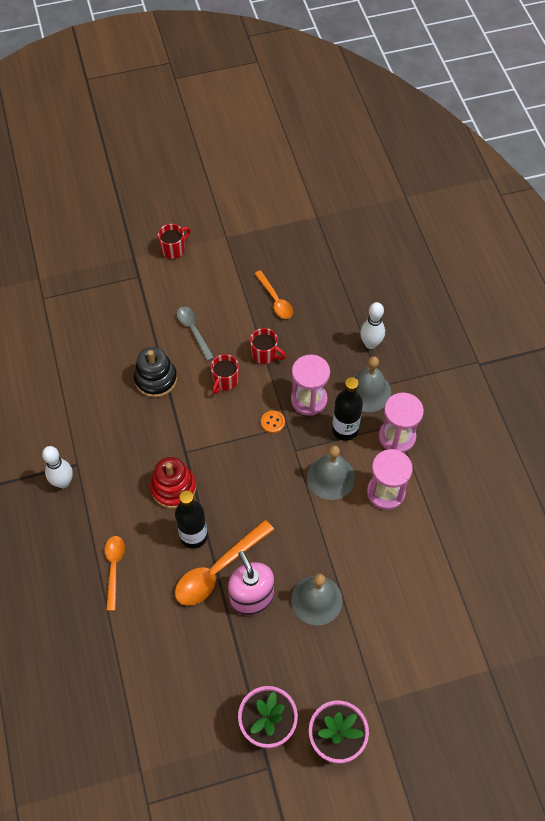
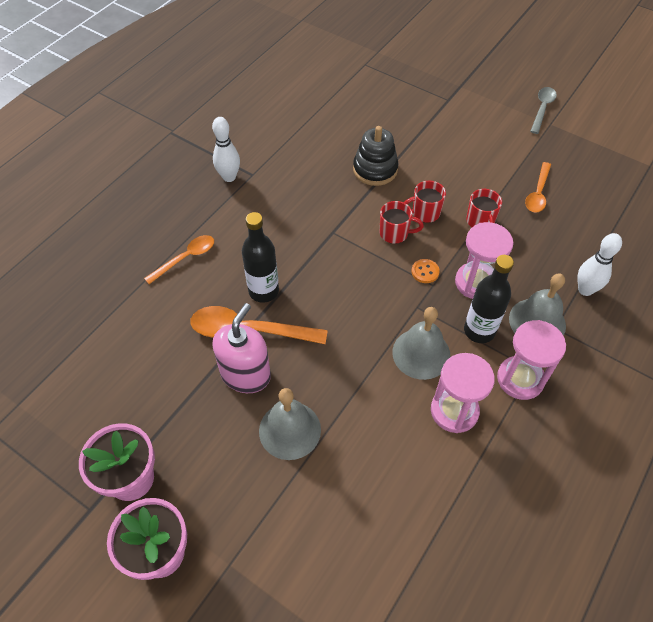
camera: 50 degrees right, 5 degrees down
red stacking toy [150,457,196,509] -> none
red mug [158,224,191,259] -> red mug moved to [380,201,424,244]
grey spoon [177,307,214,361] -> grey spoon moved to [530,87,557,134]

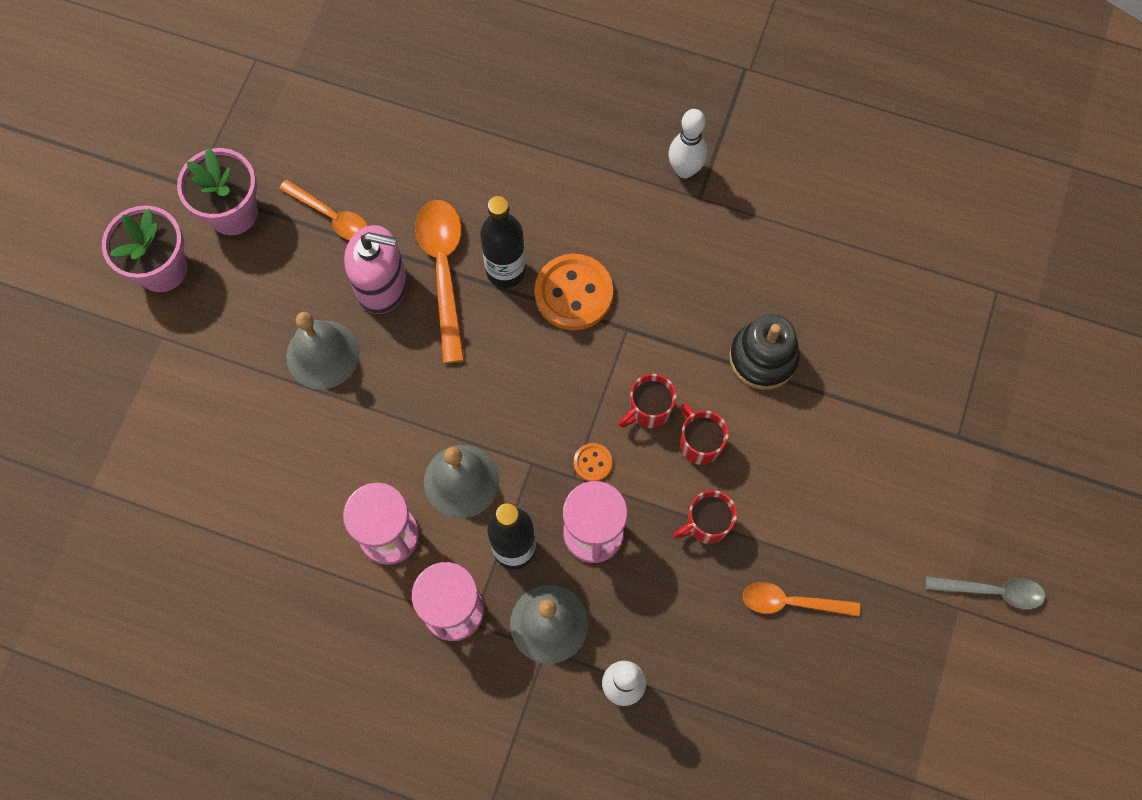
camera: 75 degrees right, 15 degrees up
orange spoon [144,235,214,284] -> orange spoon moved to [279,180,367,240]
red mug [380,201,424,244] -> red mug turned 60 degrees clockwise [619,374,677,428]
none -> orange button [534,254,613,330]

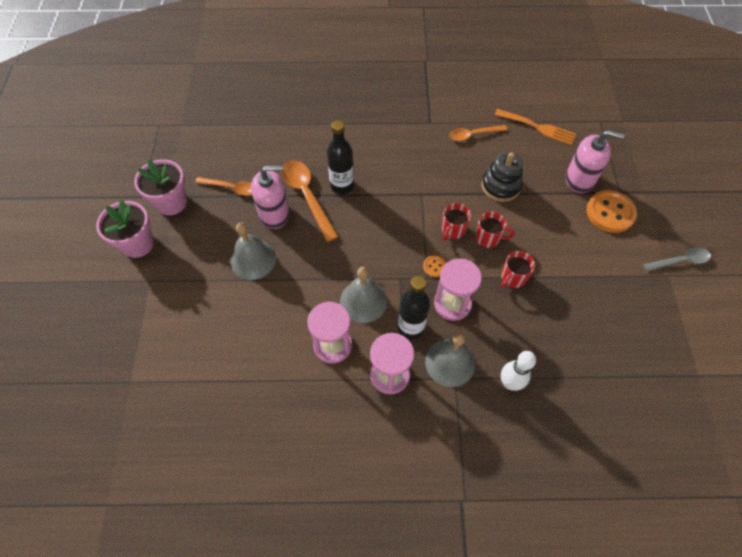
camera: 20 degrees left, 10 degrees down
orange button [534,254,613,330] -> orange button moved to [586,190,637,233]
white bowling pin [669,109,707,178] -> none
red mug [680,403,729,465] -> red mug turned 150 degrees clockwise [475,212,515,248]
orange spoon [743,582,860,617] -> orange spoon moved to [449,125,507,141]
none -> orange fork [495,109,576,145]
none -> pink soap dispenser [566,130,625,193]

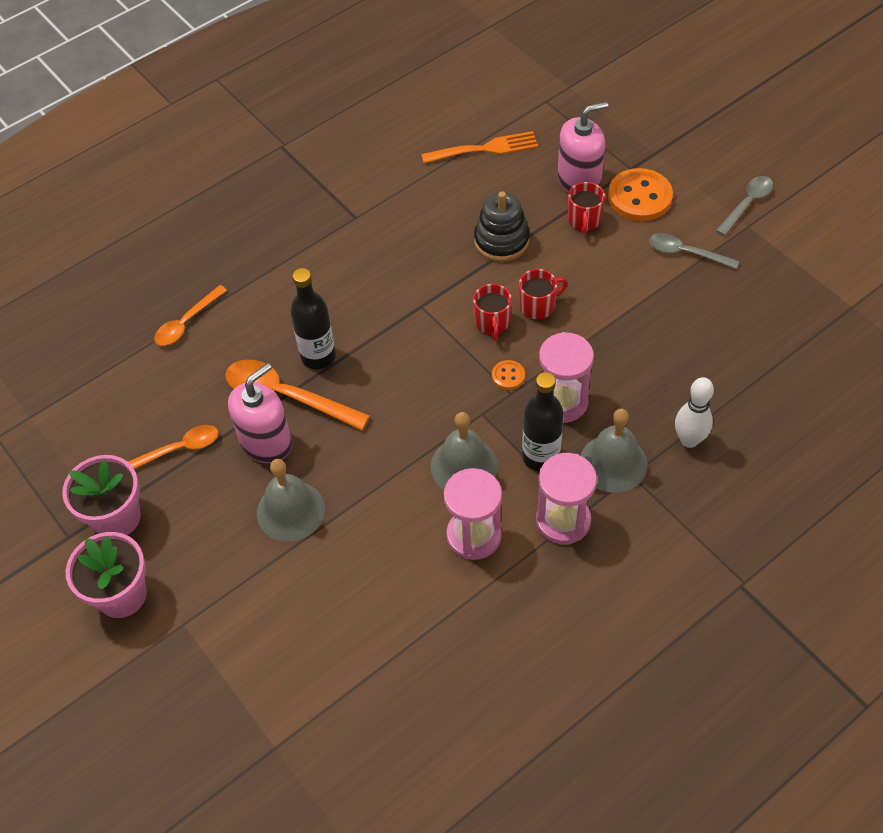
camera: 35 degrees left, 5 degrees down
orange spoon [449,125,507,141] -> orange spoon moved to [154,285,227,346]
red mug [500,251,535,289] -> red mug moved to [568,182,605,235]
none -> grey spoon [649,233,739,269]

